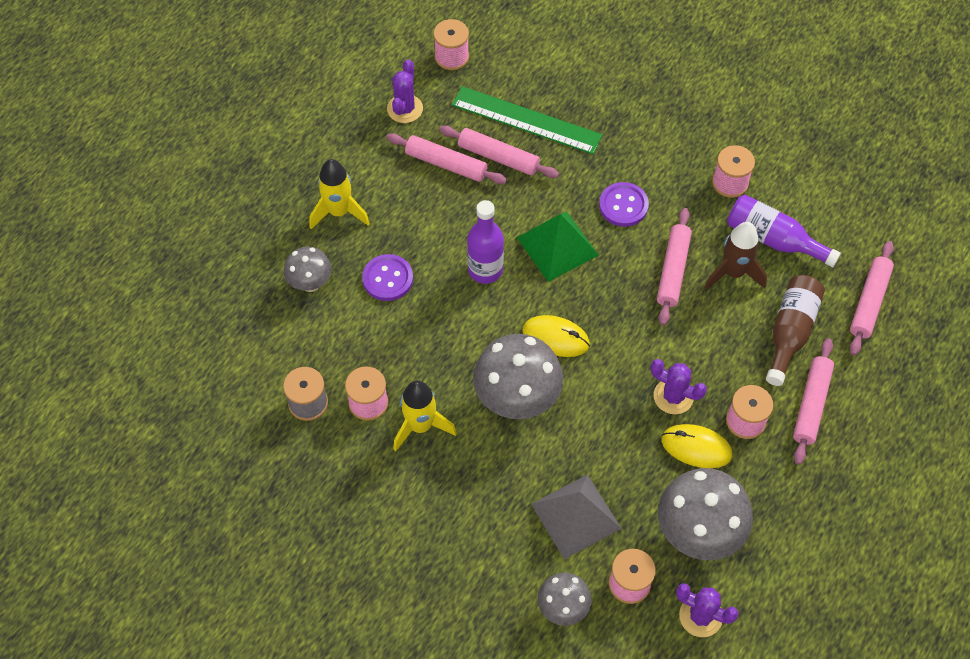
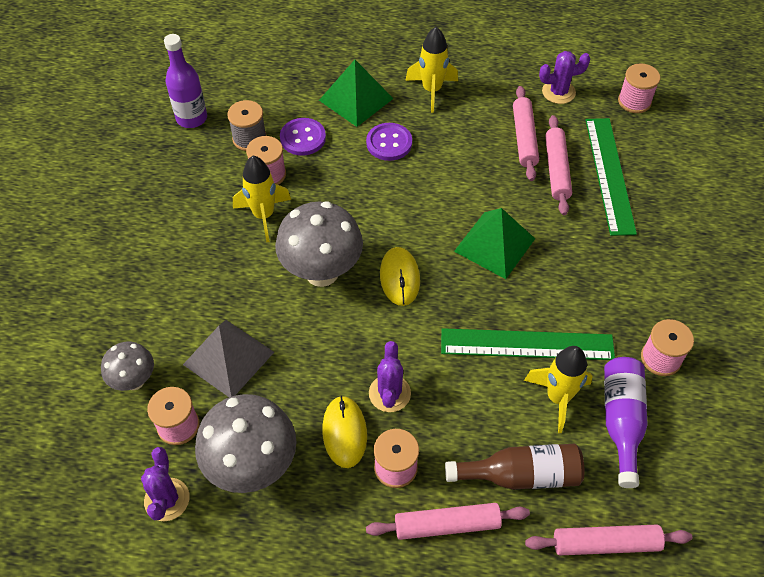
camera: 65 degrees right, 5 degrees down
grey mushroom [284,246,332,292] -> green pyramid [319,60,394,127]
purple bottle [467,200,504,284] -> purple bottle moved to [164,34,207,128]
purple button [599,182,649,227] -> purple button moved to [280,118,326,156]
pink rolling pin [657,208,692,325] -> green ruler [441,328,615,360]
brown rocket [705,222,767,290] -> yellow rocket [524,346,593,433]

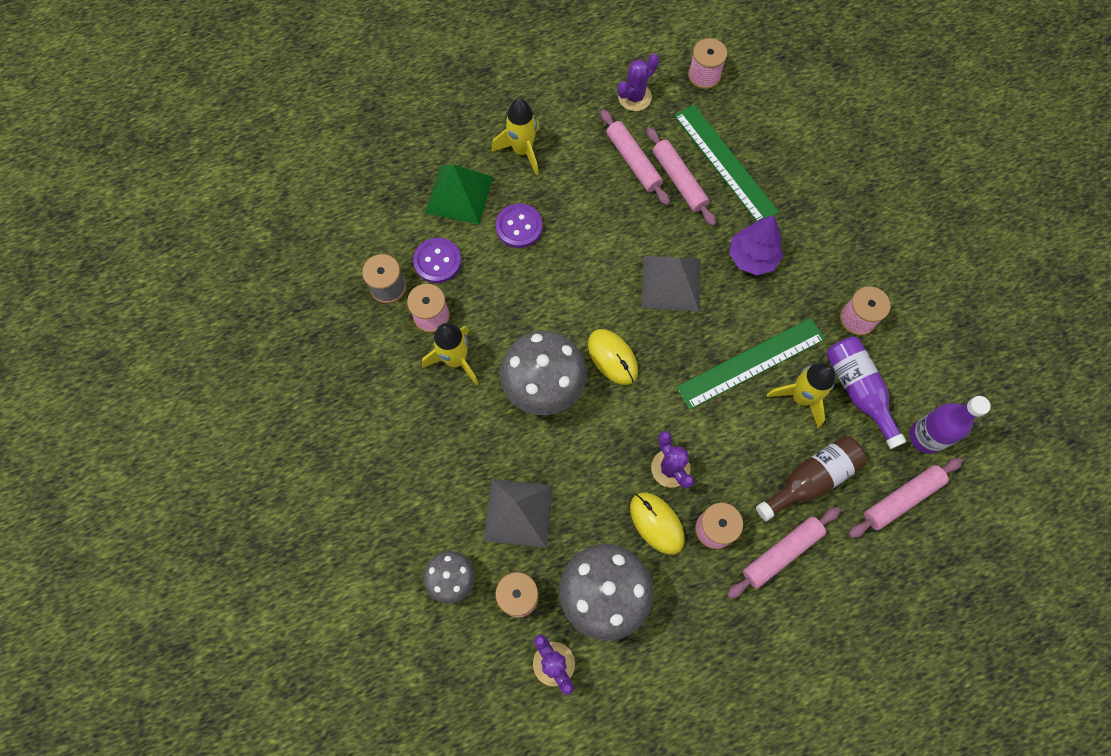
camera: 30 degrees left, 15 degrees up
purple bottle [164,34,207,128] -> purple bottle moved to [910,396,991,454]
green pyramid [454,208,535,279] -> grey pyramid [641,256,701,312]
none -> purple tree [729,215,783,275]

